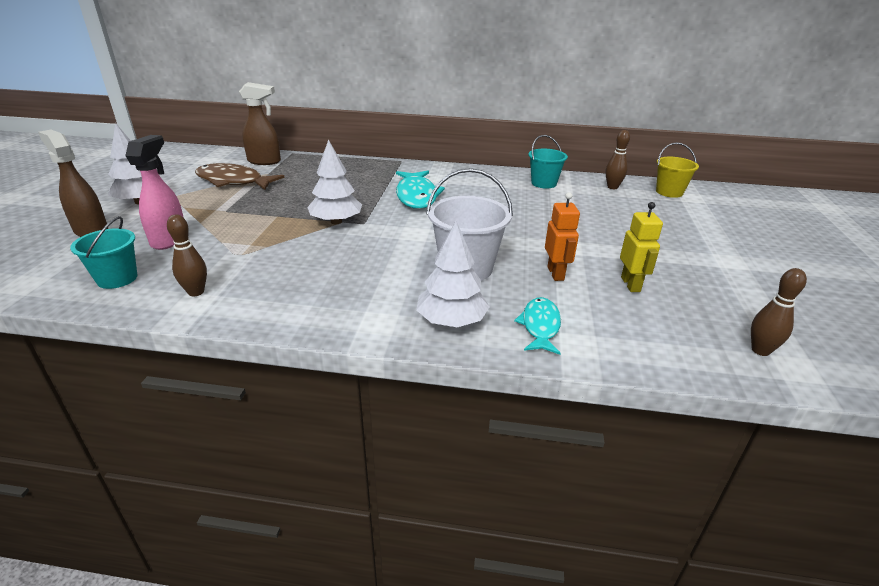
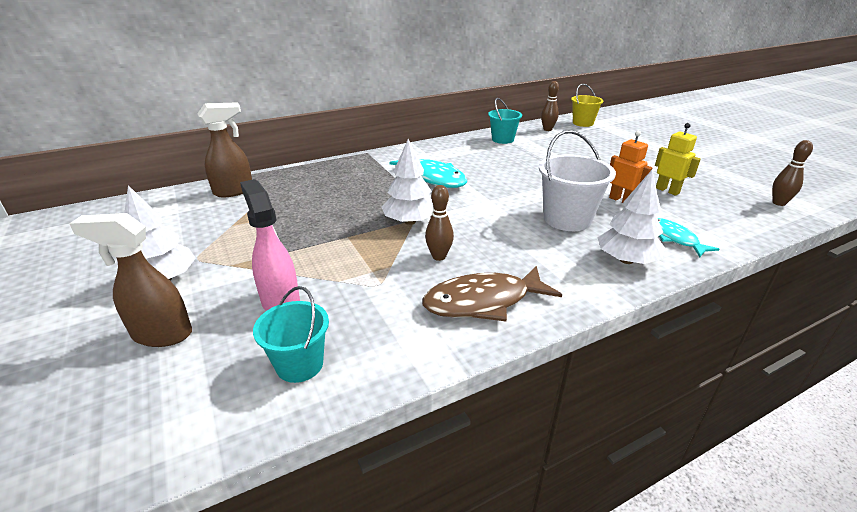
camera: 35 degrees left, 0 degrees up
brown bowling pin [167,214,207,296] -> brown bowling pin moved to [425,185,454,261]
brown fish [195,163,285,190] -> brown fish moved to [422,266,562,322]

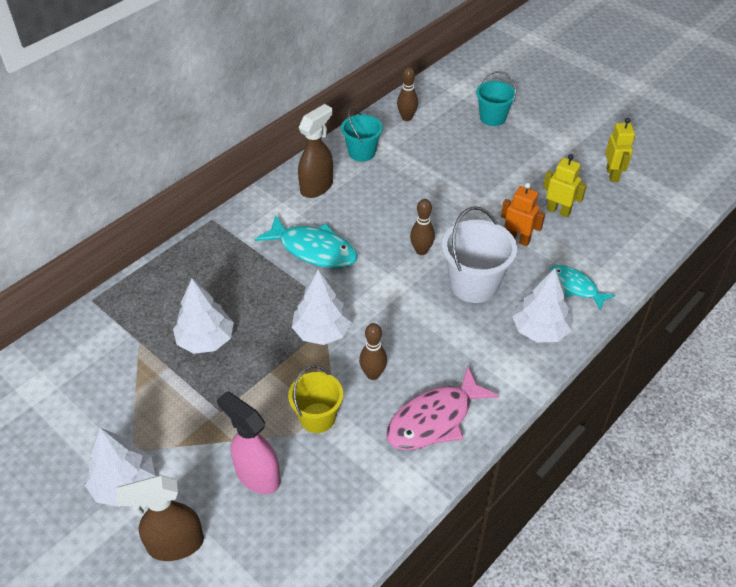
camera: 20 degrees left, 15 degrees up
brown spray bottle [197,102,252,197] -> brown spray bottle moved to [298,104,333,198]
turquoise bucket [253,286,329,383] -> turquoise bucket moved to [476,71,516,126]
brown fish [422,266,562,322] -> pink fish [386,367,499,450]
yellow bucket [571,84,604,127] -> yellow bucket moved to [288,365,343,433]
brown bowling pin [772,140,813,206] -> brown bowling pin moved to [410,199,435,255]
none -> white tree [173,279,234,354]
none -> yellow robot [605,118,635,182]

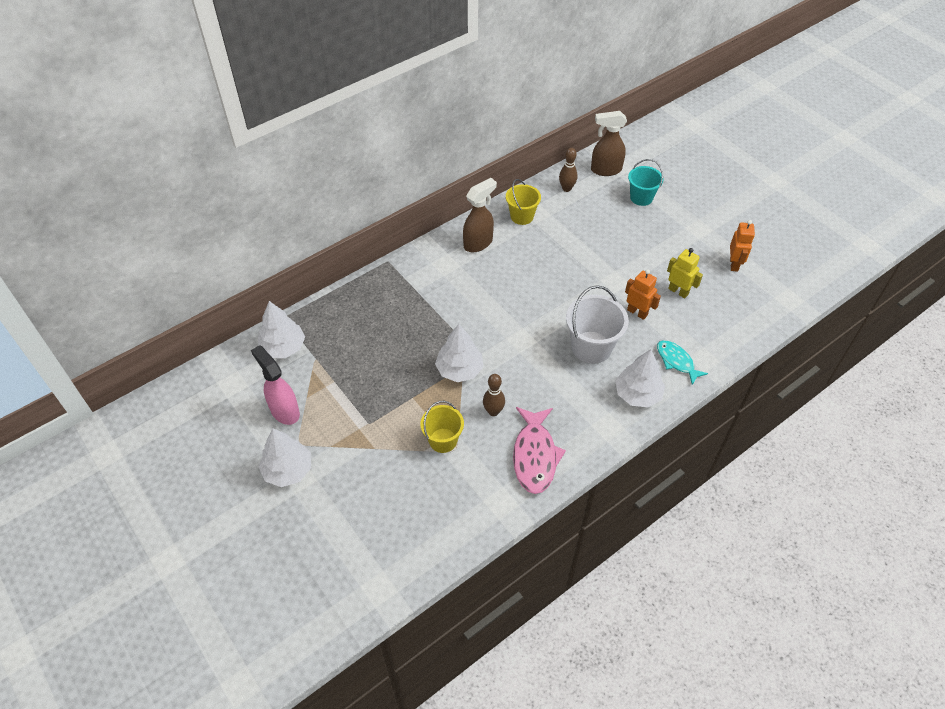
camera: 10 degrees right, 5 degrees up
brown spray bottle [117,475,204,561] -> brown spray bottle moved to [591,111,627,176]
white tree [173,279,234,354] -> white tree moved to [258,301,305,358]
pink spray bottle [217,391,280,494] -> pink spray bottle moved to [251,345,300,425]
turquoise fish [254,215,358,268] -> none
turquoise bucket [341,108,383,162] -> yellow bucket [506,179,541,225]
pink fish [386,367,499,450] -> pink fish turned 60 degrees counterclockwise [513,407,566,494]
brown bowling pin [410,199,435,255] -> none
yellow robot [605,118,635,182] -> orange robot [730,220,755,272]

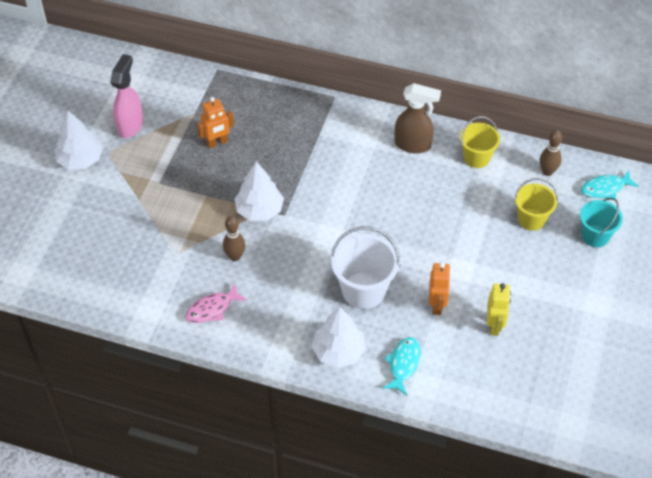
camera: 55 degrees right, 0 degrees up
white tree [258,301,305,358] -> none
yellow bucket [421,401,464,453] -> yellow bucket moved to [514,178,558,231]
pink fish [513,407,566,494] -> pink fish [185,283,247,323], size x0.63
brown spray bottle [591,111,627,176] -> turquoise fish [581,170,639,199]
orange robot [730,220,755,272] -> orange robot moved to [197,97,234,148]

